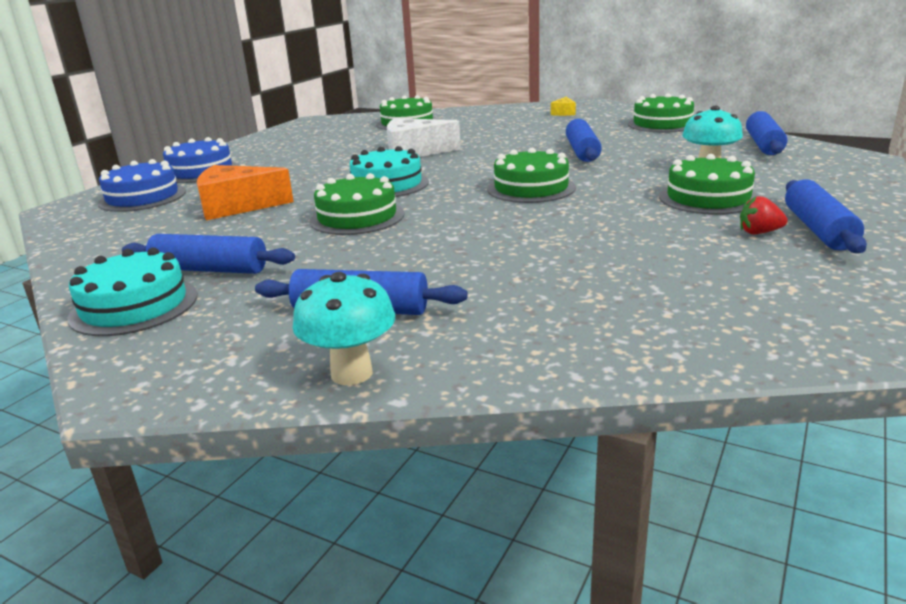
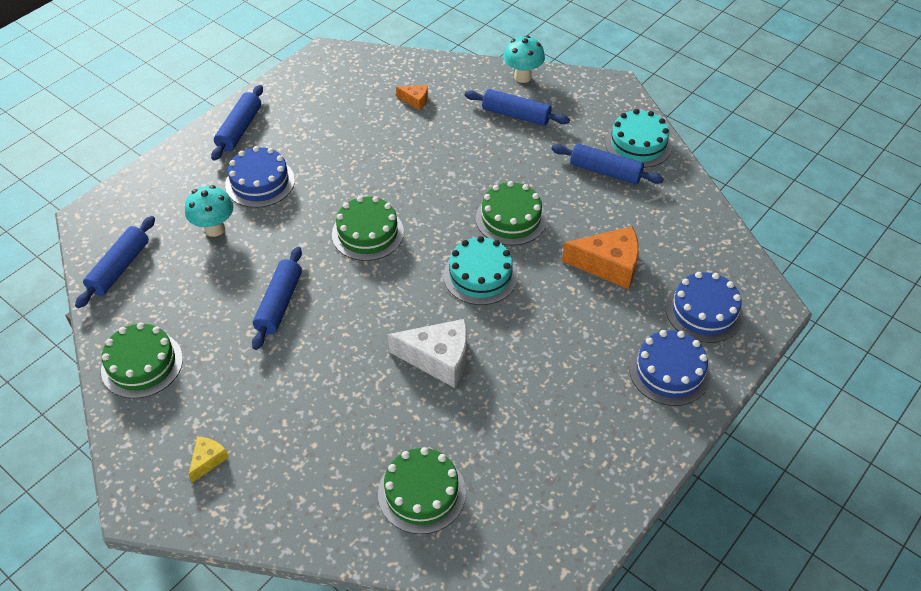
camera: 170 degrees left, 25 degrees up
green cake [659,154,758,215] -> blue cake [225,146,295,208]
red strawberry [740,196,788,234] -> none
none -> orange cheese [396,85,428,110]

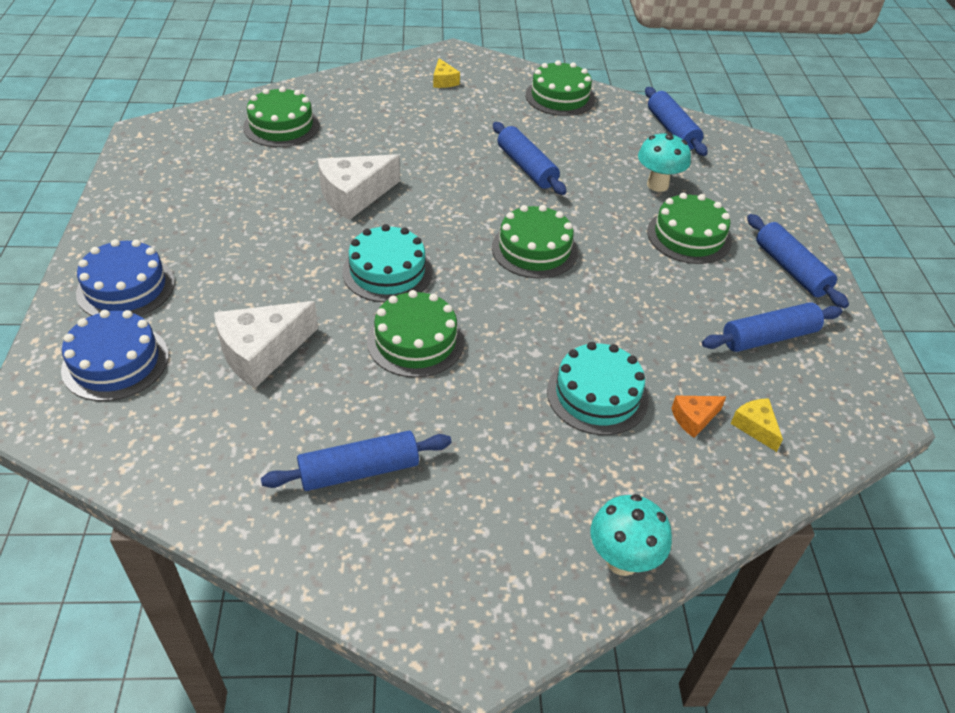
camera: 135 degrees right, 5 degrees down
blue cake [225,146,295,208] -> green cake [647,193,732,264]
blue rolling pin [465,89,570,126] -> blue rolling pin moved to [702,302,842,352]
orange cheese [562,226,639,289] -> white cheese [214,301,318,388]
turquoise cake [605,109,672,168] -> turquoise cake moved to [547,342,649,435]
none -> yellow cheese [730,398,783,452]

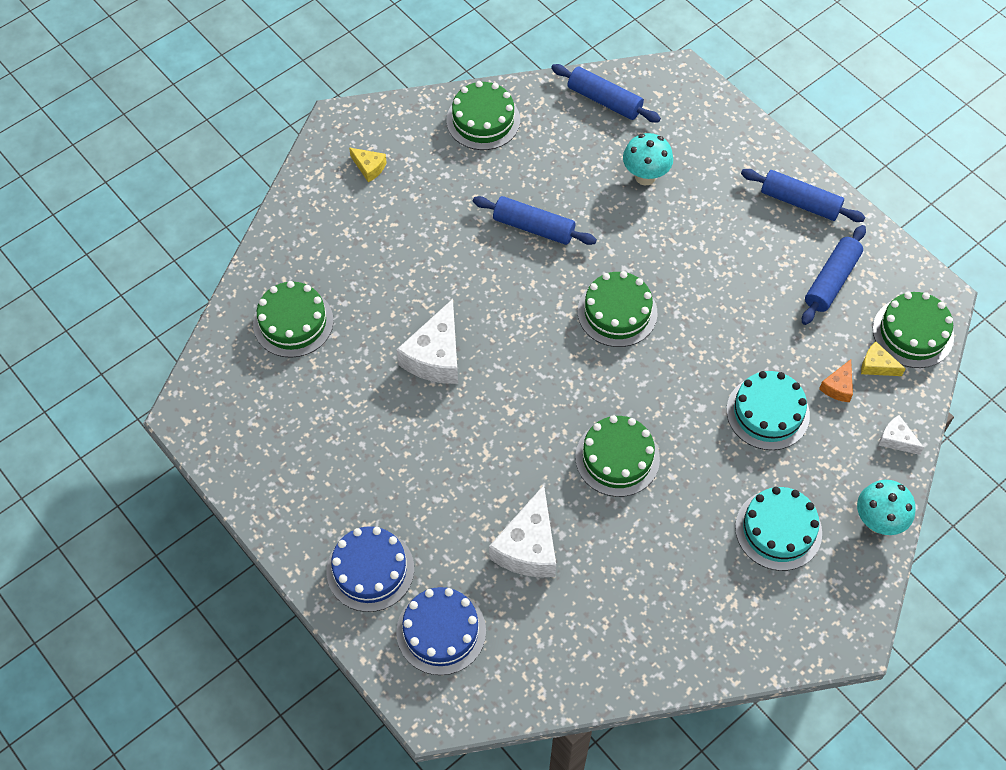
camera: 35 degrees left, 15 degrees up
blue rolling pin [261,431,452,491] -> none
turquoise cake [342,224,433,302] -> turquoise cake moved to [735,487,822,571]
green cake [647,193,732,264] -> green cake moved to [873,292,954,368]
none -> white cheese [878,415,924,455]

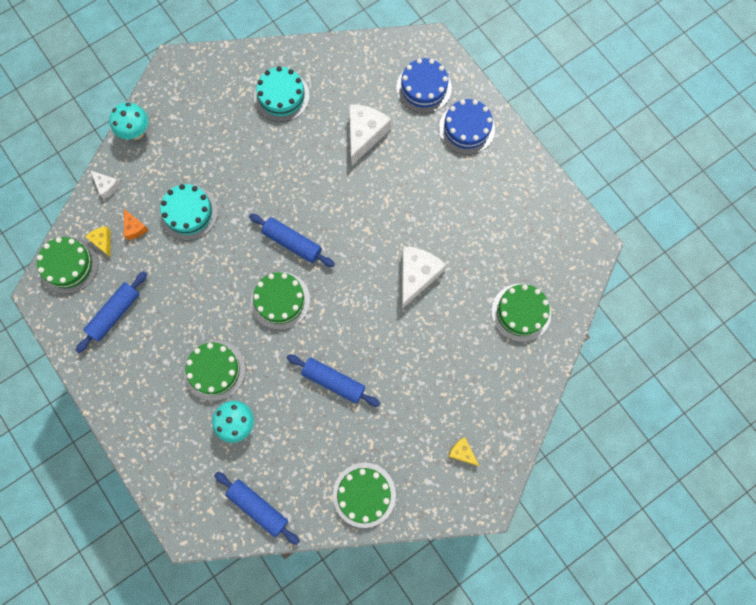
camera: 175 degrees left, 15 degrees up
green cake [575,415,660,497] -> green cake moved to [184,340,245,401]
turquoise cake [735,487,822,571] -> turquoise cake moved to [254,66,310,122]
blue rolling pin [741,169,865,222] -> blue rolling pin moved to [249,214,335,267]
orange cheese [819,359,853,402] -> orange cheese turned 120 degrees clockwise [124,209,149,240]
yellow cheese [861,342,906,376] -> yellow cheese turned 150 degrees counterclockwise [85,226,111,257]

